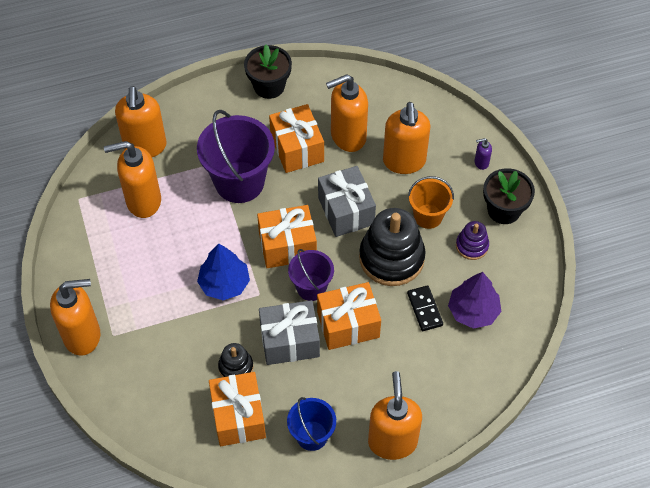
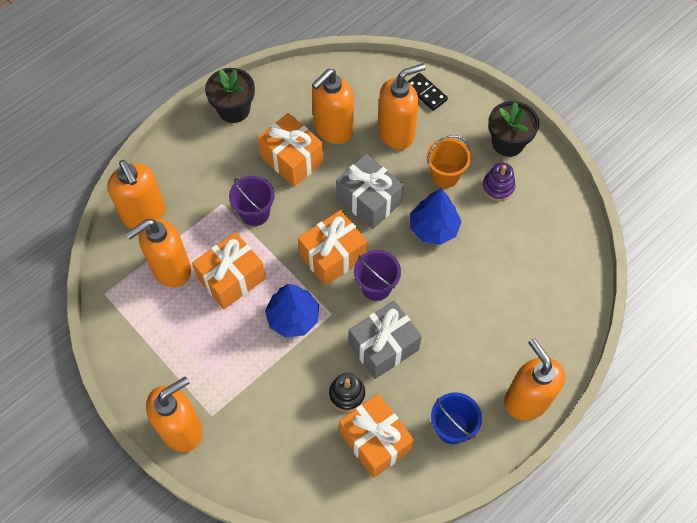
camera: 25 degrees left, 5 degrees up
purple bucket [197,110,275,203] -> purple bucket [229,176,275,226], size x0.57
orange gift [317,282,381,350] -> orange gift moved to [192,232,266,309]
black stacking toy [359,208,426,286] -> blue tree [410,189,461,245]
orange soap dispenser [383,102,430,174] -> orange soap dispenser turned 90 degrees counterclockwise [378,63,426,149]
black domino [407,285,443,331] -> black domino moved to [408,73,448,111]
purple tree [448,272,502,329] -> none
purple soap dispenser [475,138,492,170] -> none

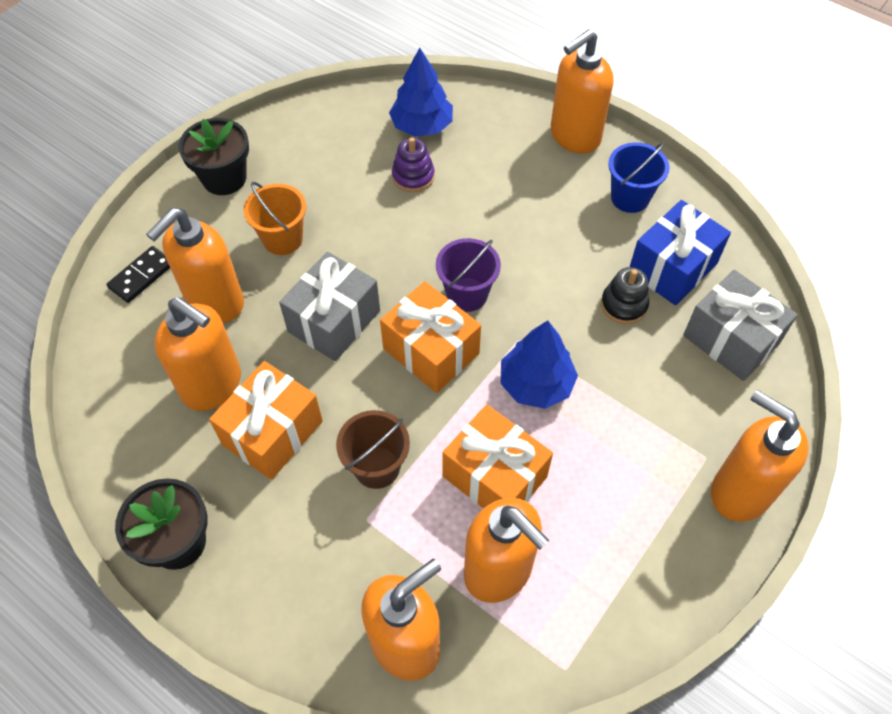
camera: 100 degrees left, 5 degrees down
purple bucket [229,176,275,226] -> brown bucket [336,410,410,489]
orange gift [339,394,414,478] -> blue gift [630,200,731,305]
grey gift [349,300,422,379] -> grey gift moved to [683,270,798,381]
orange soap dispenser [378,63,426,149] -> orange soap dispenser turned 105 degrees counterclockwise [146,208,244,323]
blue tree [410,189,461,245] -> blue tree moved to [389,47,453,137]
purple stacking toy [482,162,516,201] -> purple stacking toy moved to [392,137,435,192]

